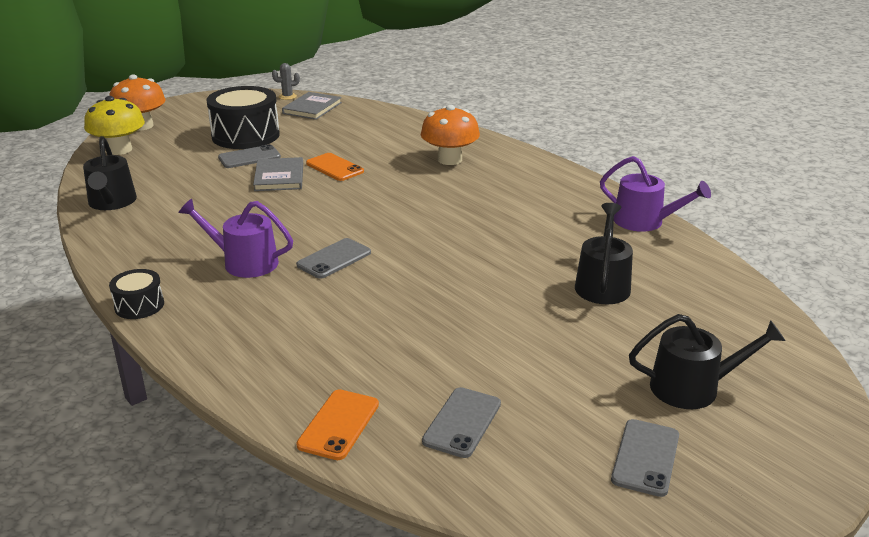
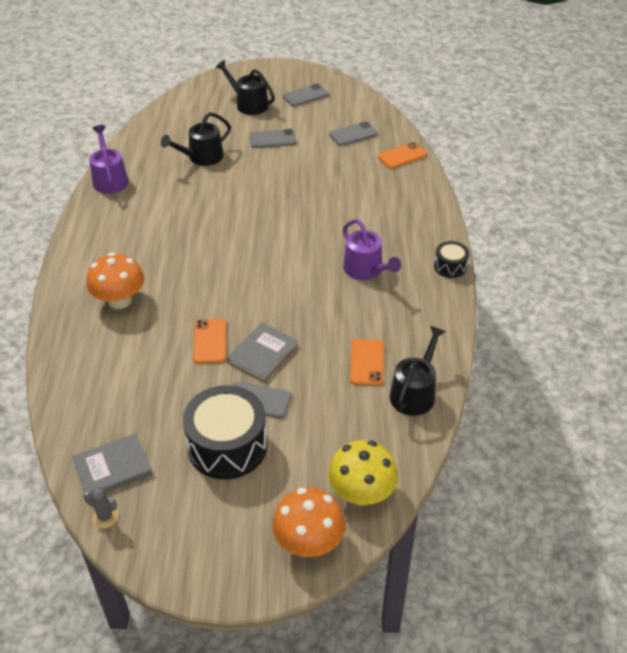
camera: 140 degrees left, 15 degrees up
grey phone [296,238,371,279] -> grey phone moved to [249,129,296,148]
none -> orange phone [350,339,384,386]

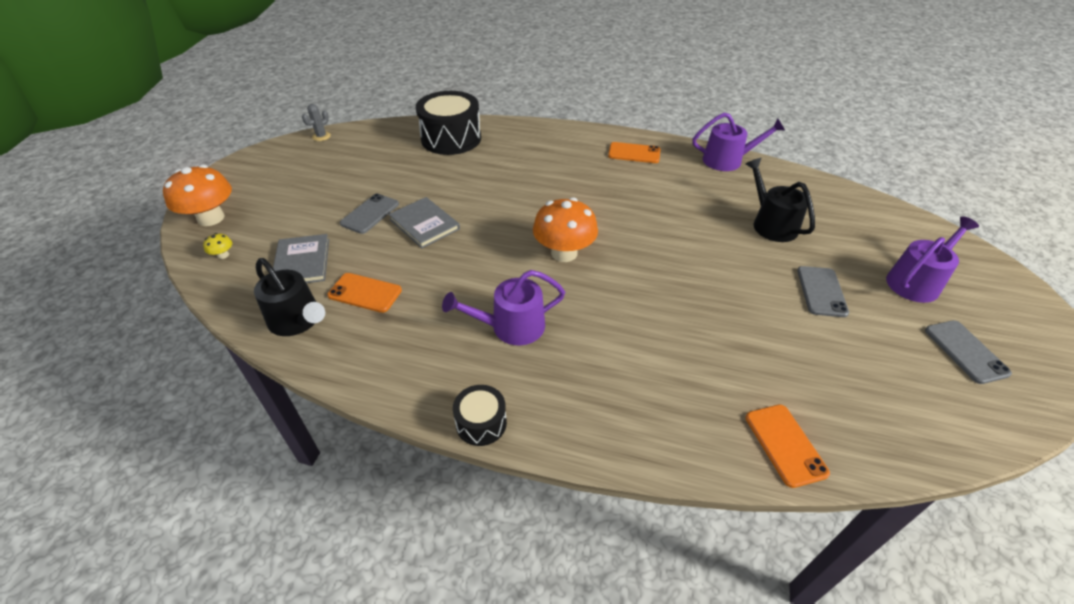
camera: 105 degrees right, 0 degrees up
grey book [72,433,152,493] -> grey book moved to [273,234,329,283]
orange mushroom [87,252,144,309] -> orange mushroom moved to [533,197,598,262]
black drum [183,385,267,480] -> black drum moved to [416,91,481,155]
orange phone [193,319,226,364] -> orange phone moved to [608,142,660,163]
black watering can [216,60,275,115] -> purple watering can [886,216,979,303]
yellow mushroom [328,440,398,506] -> yellow mushroom [203,233,232,259], size x0.41
grey phone [329,122,378,146] -> none

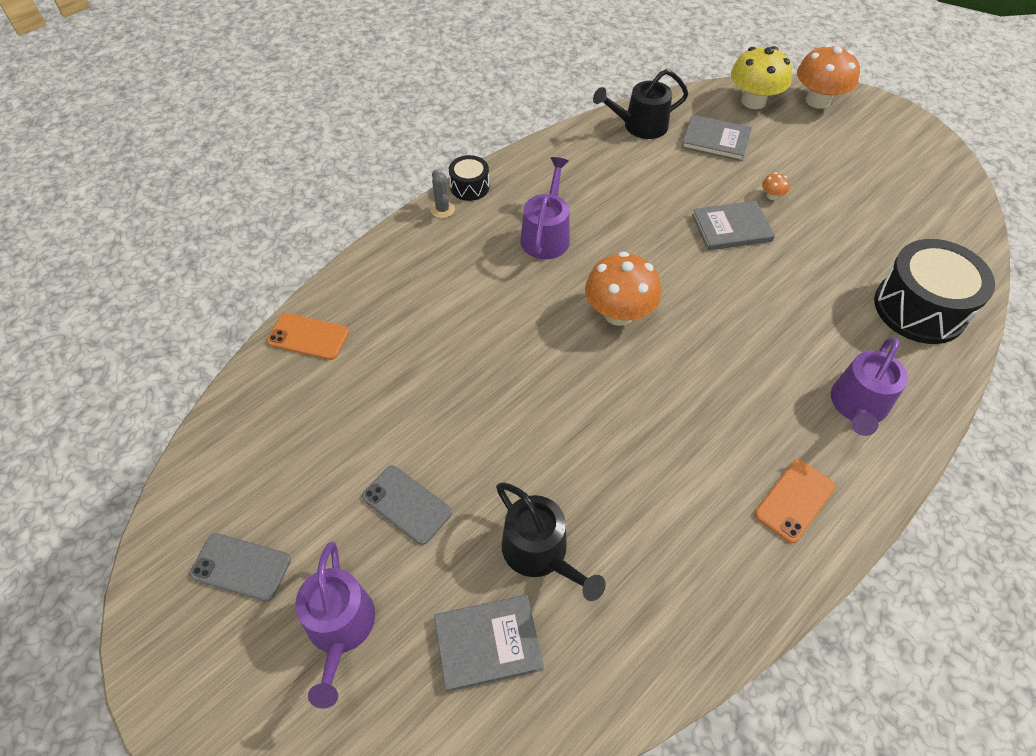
camera: 120 degrees right, 10 degrees up
yellow mushroom [203,233,232,259] -> yellow mushroom [731,46,792,109], size x2.45
grey cactus [302,104,331,141] -> grey cactus moved to [430,170,455,218]
orange phone [327,273,402,313] -> none
grey phone [340,194,399,234] -> orange mushroom [762,172,790,200]
purple watering can [692,113,785,171] -> purple watering can moved to [831,337,908,436]
black watering can [746,158,815,242] -> black watering can turned 45 degrees clockwise [496,482,606,601]
none -> grey book [434,595,544,692]

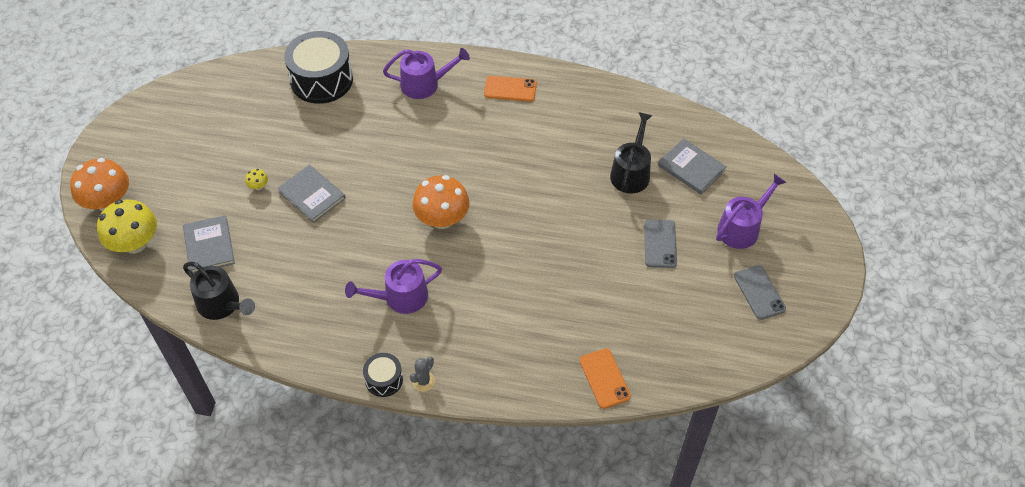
camera: 125 degrees left, 0 degrees up
orange mushroom [762,172,790,200] -> yellow mushroom [245,169,268,190]

